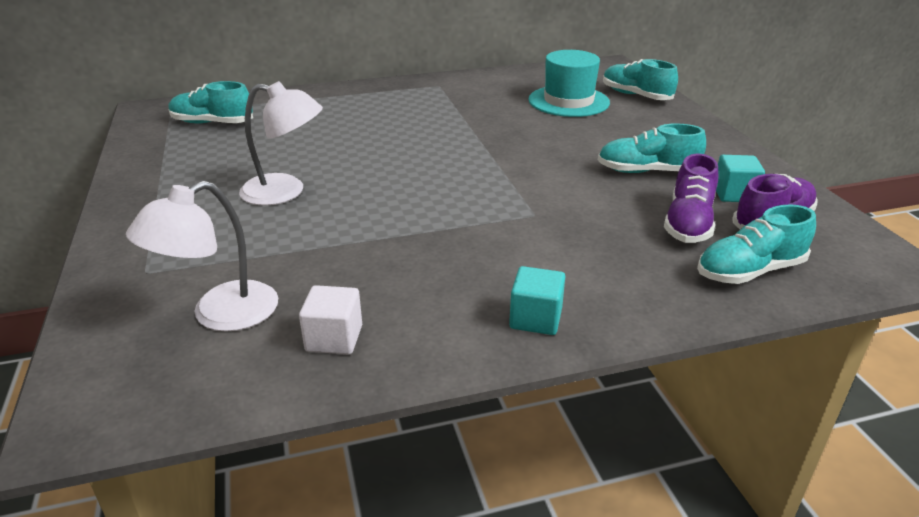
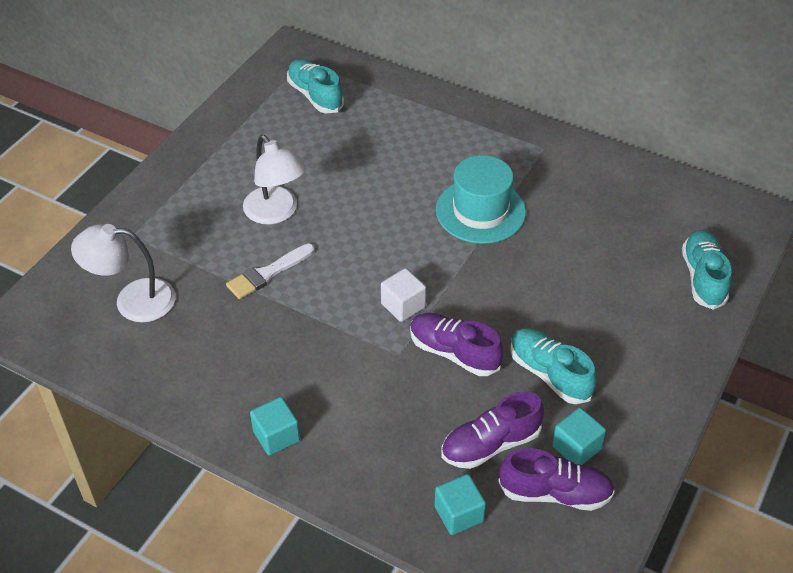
camera: 45 degrees right, 15 degrees up
white cube [299,285,362,355] -> white cube moved to [381,268,426,322]
turquoise hat [528,50,610,117] -> turquoise hat moved to [436,155,526,244]
turquoise shoe [697,204,816,284] -> turquoise cube [434,474,486,535]
none -> white brush [226,243,315,299]
none -> purple shoe [410,313,503,376]

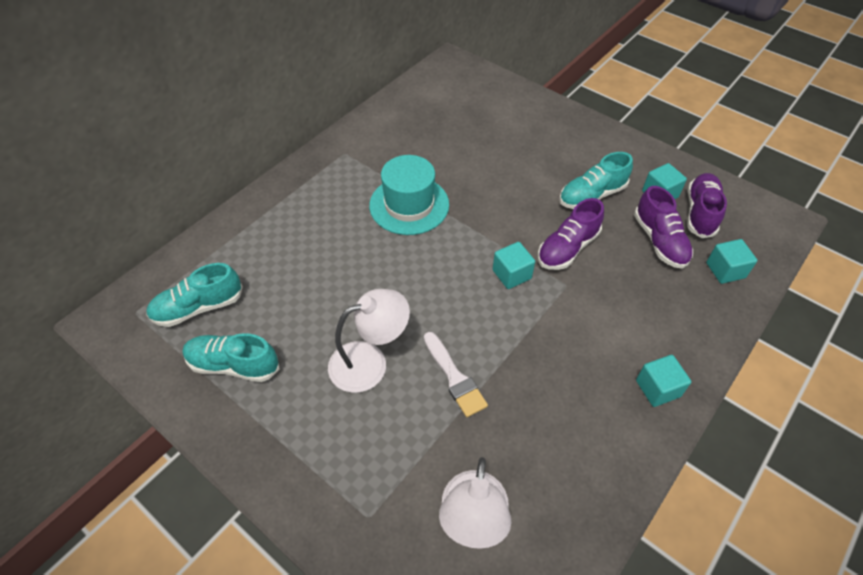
camera: 80 degrees left, 5 degrees up
white cube [381,268,426,322] -> turquoise cube [493,242,535,289]
turquoise shoe [682,230,732,310] -> turquoise shoe moved to [183,333,279,382]

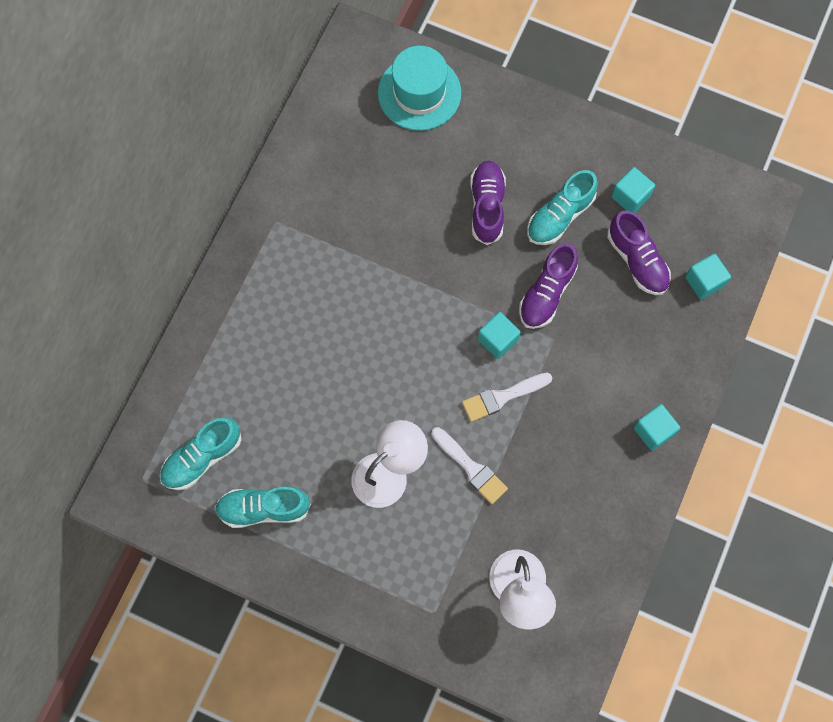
camera: 15 degrees left, 20 degrees up
turquoise hat [369,155,449,235] -> turquoise hat moved to [378,46,461,131]
purple shoe [687,173,727,238] -> purple shoe moved to [470,160,506,245]
none -> white brush [462,373,552,422]

